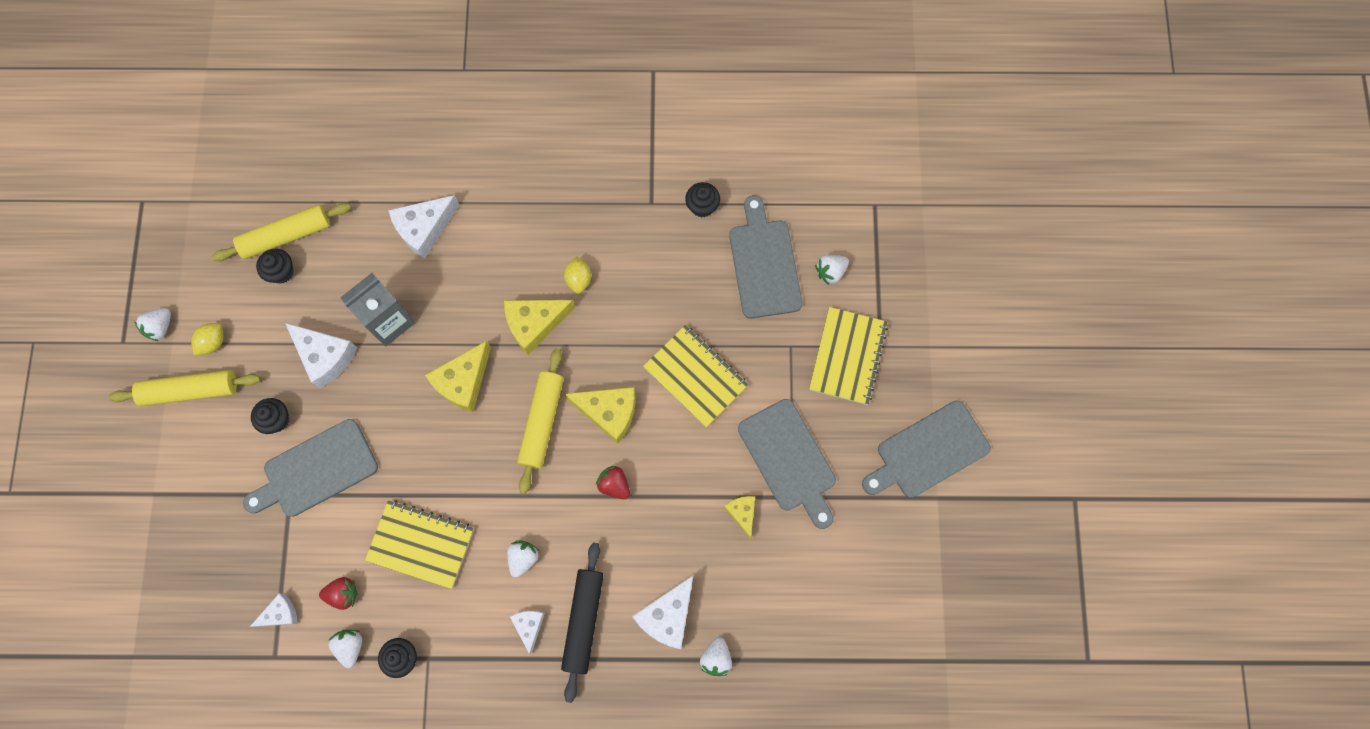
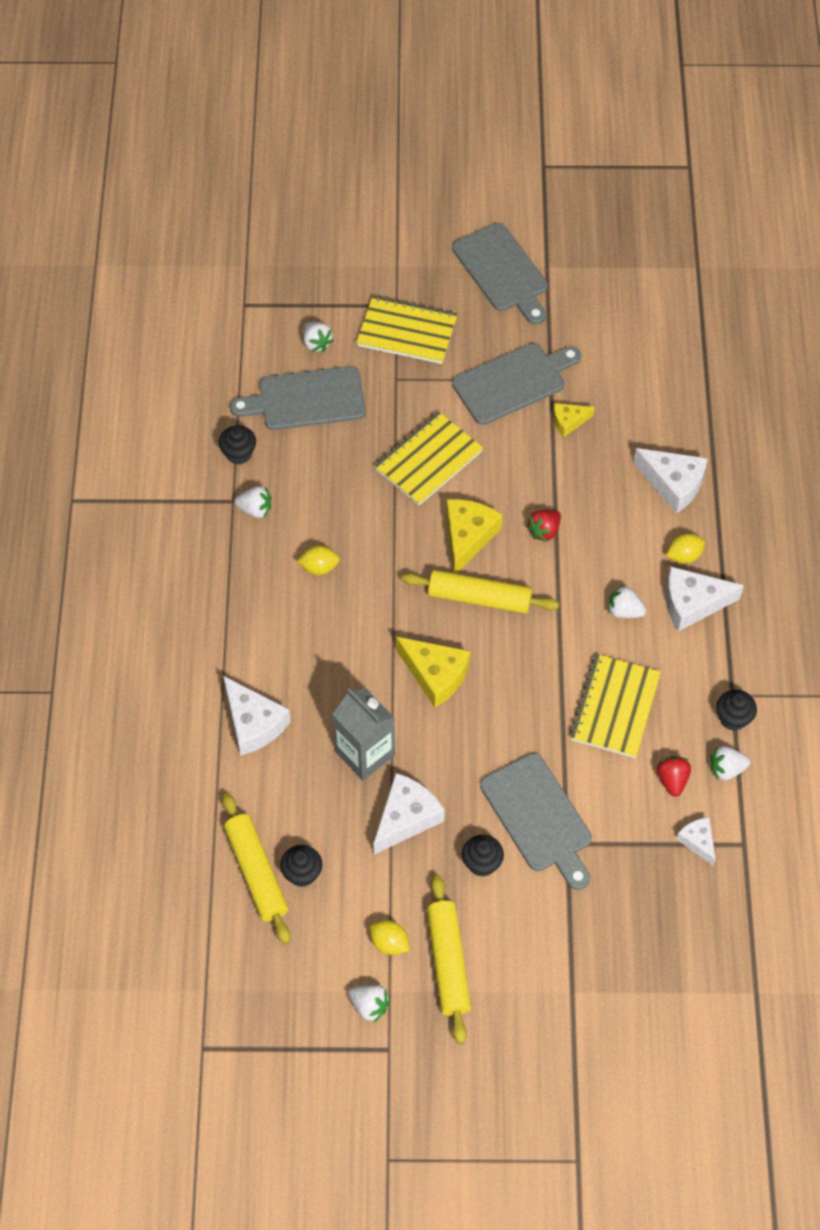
camera: 90 degrees left, 15 degrees down
yellow cheese [504,300,575,355] -> none
white cheese [510,611,545,654] -> white cheese [666,566,744,631], size x1.74
black rolling pin [561,543,604,703] -> yellow lemon [666,533,705,563]
white strawberry [700,637,732,676] -> white strawberry moved to [234,486,271,518]

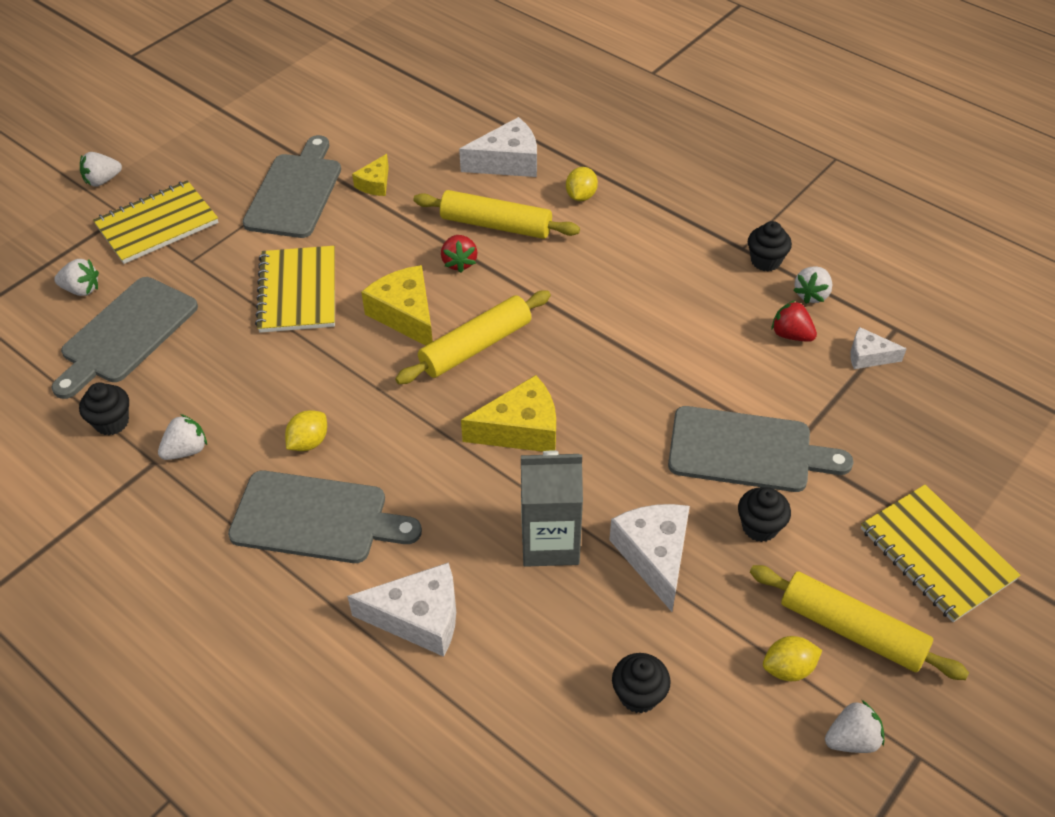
camera: 50 degrees left, 10 degrees down
yellow rolling pin [222,793,290,944] -> yellow rolling pin moved to [413,190,580,239]
grey cutting board [452,223,548,325] -> grey cutting board moved to [228,471,422,563]
yellow notebook [570,654,661,758] -> yellow notebook moved to [861,485,1021,622]
white strawberry [608,585,646,618] -> white strawberry moved to [80,152,122,187]
white cheese [666,566,744,631] -> none

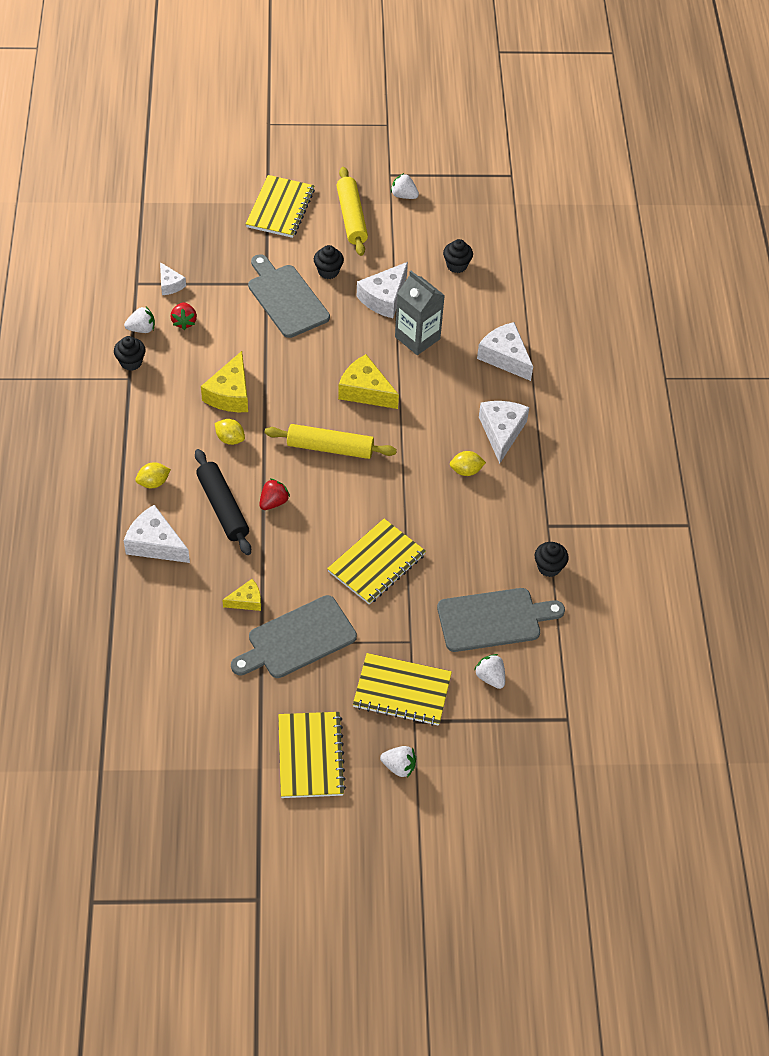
camera: 135 degrees left, 5 degrees up
white strawberry [158,414,207,460] -> none
grey cutting board [228,471,422,563] -> white cheese [479,401,529,464]
yellow cheese [361,265,433,346] -> yellow cheese moved to [201,351,248,412]
yellow rolling pin [413,190,580,239] -> black rolling pin [195,449,251,555]
yellow lemon [763,636,822,681] -> yellow lemon moved to [215,419,245,445]
none -> yellow notebook [278,712,346,798]

